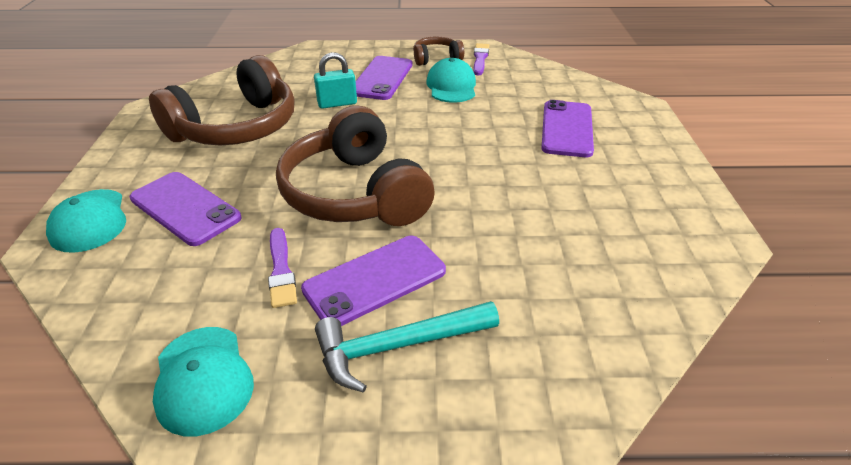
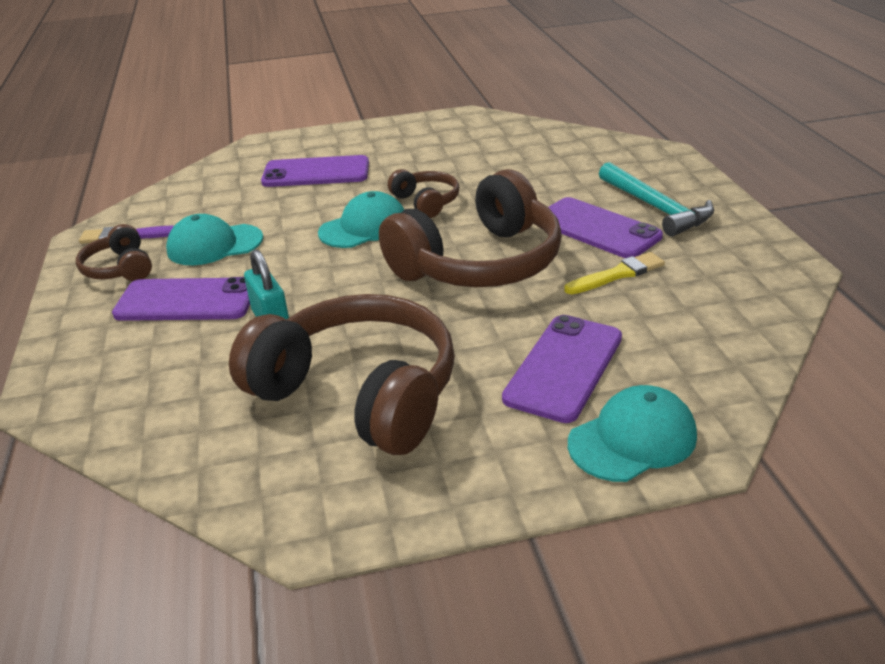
camera: 100 degrees left, 5 degrees down
turquoise cap [153,327,254,436] -> turquoise cap moved to [318,191,404,248]
purple brush [268,228,297,308] -> yellow brush [564,252,665,294]
none -> brown headphones [388,169,460,218]

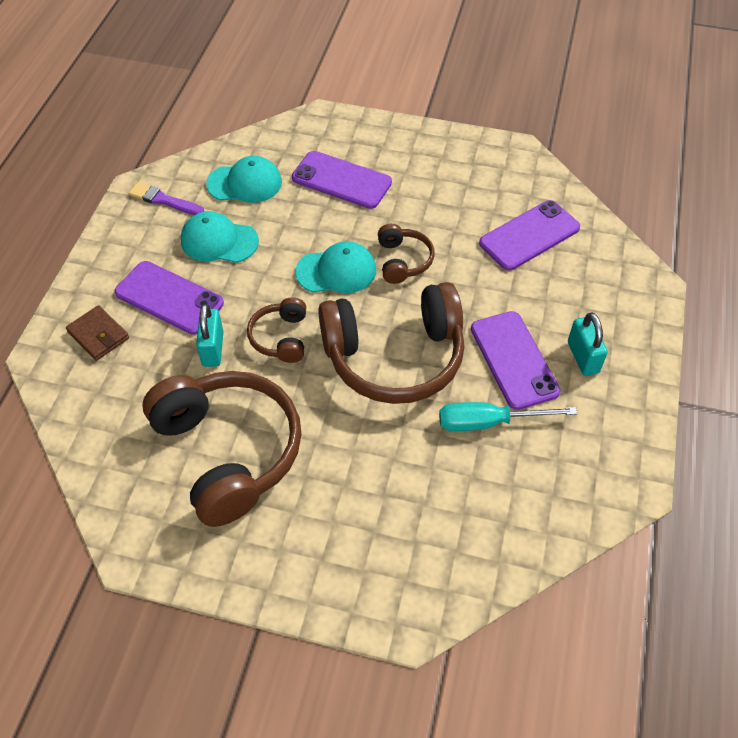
camera: 25 degrees right, 20 degrees up
brown headphones [76,224,152,281] -> brown headphones moved to [247,297,306,363]
purple phone [502,315,622,423] -> purple phone moved to [479,200,580,271]
yellow brush [564,252,665,294] -> turquoise screwdriver [439,402,577,431]
turquoise cap [568,385,697,482] -> turquoise cap moved to [206,156,282,203]
turquoise hammer [599,162,714,236] -> turquoise padlock [568,313,608,376]
none -> brown wallet [66,305,129,361]

